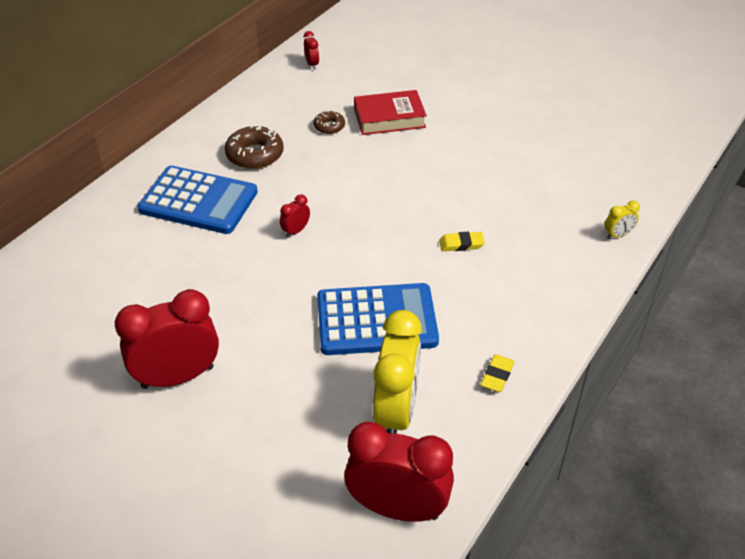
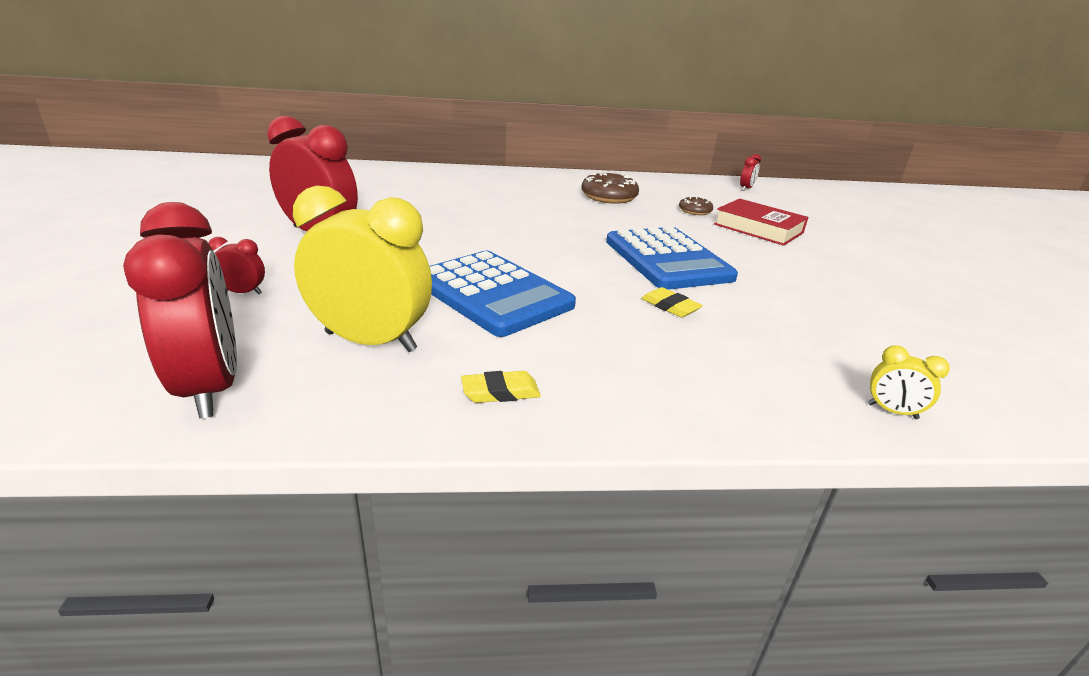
camera: 50 degrees right, 15 degrees down
blue calculator [138,166,258,234] -> blue calculator moved to [606,227,738,290]
red clock [280,194,310,238] -> red clock moved to [209,237,265,294]
yellow clock [373,310,422,434] -> yellow clock turned 135 degrees counterclockwise [293,186,432,352]

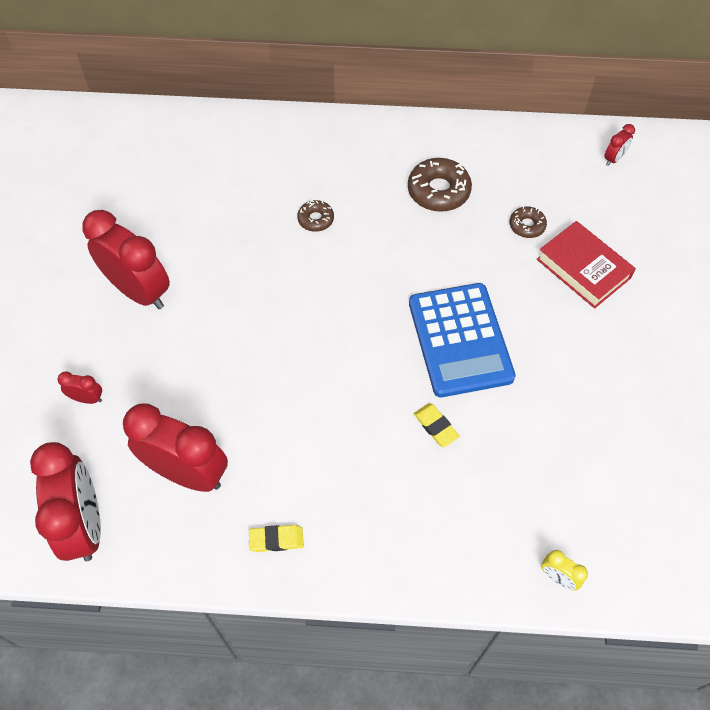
camera: 10 degrees right, 30 degrees up
yellow clock [293,186,432,352] -> red clock [123,404,228,492]
blue calculator [429,251,576,337] -> none
none -> brown donut [297,200,334,232]

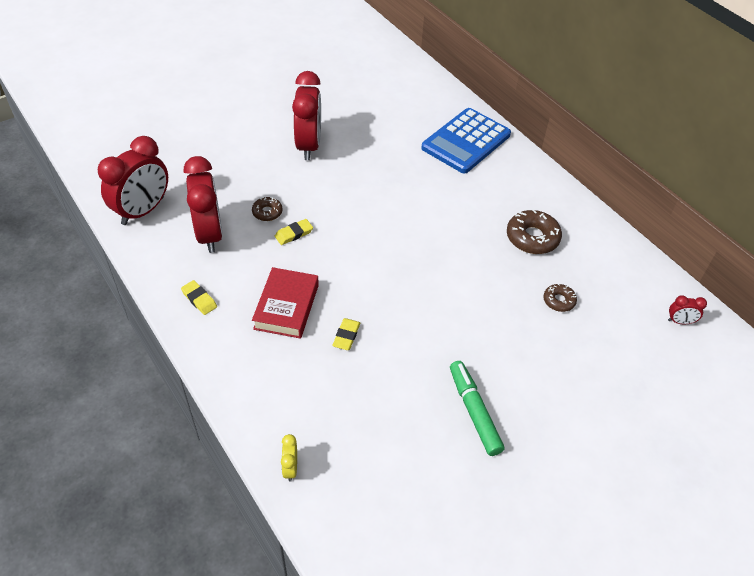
camera: 50 degrees right, 10 degrees down
red clock [58,372,102,404] -> none
brown donut [297,200,334,232] -> brown donut moved to [252,197,283,221]
blue calculator [409,283,516,397] -> blue calculator moved to [421,108,511,173]
red book [537,221,636,309] -> red book moved to [252,267,319,339]
none -> yellow eraser [275,219,313,245]
none -> green marker [450,361,504,456]

